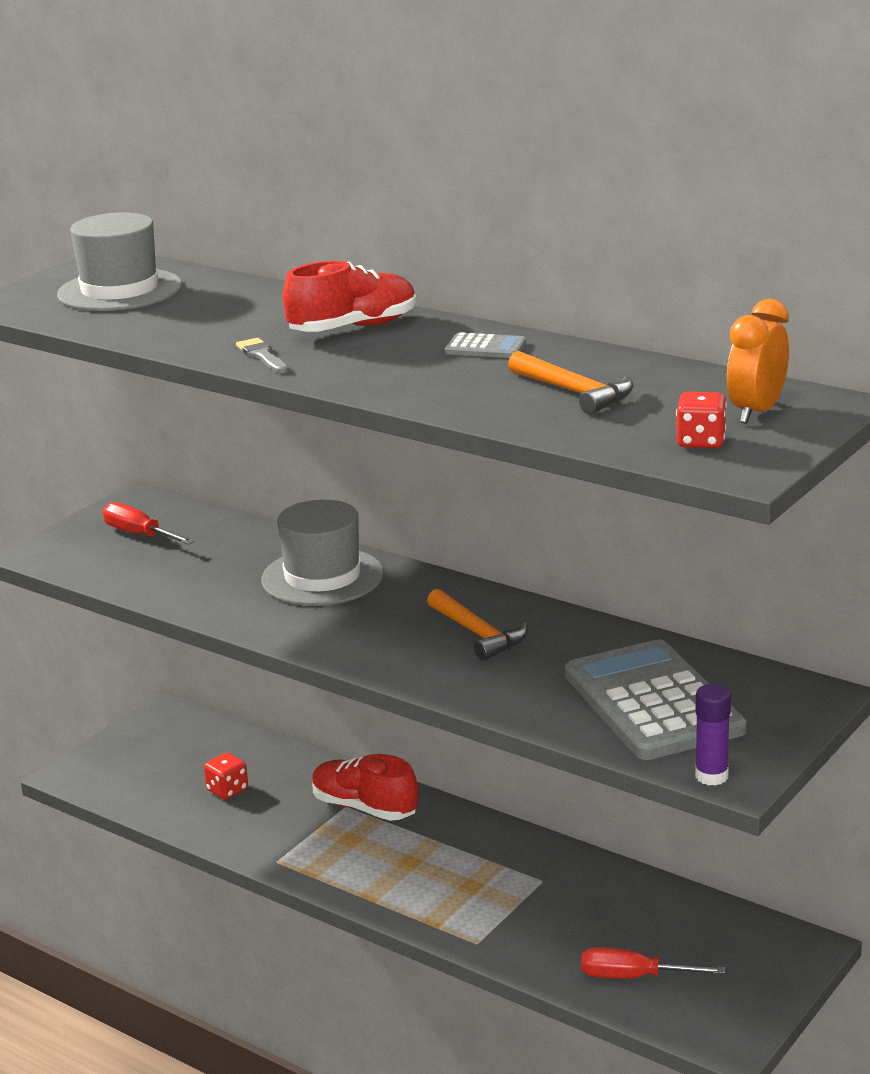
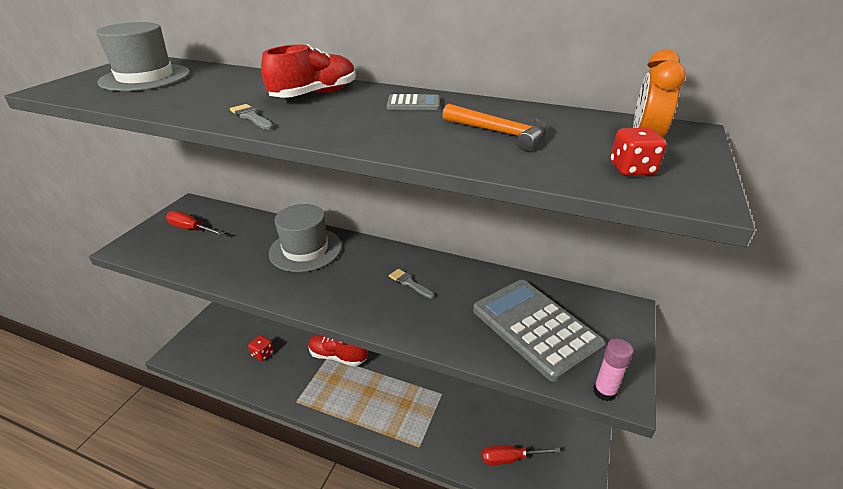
camera: 15 degrees left, 10 degrees up
orange hammer [427,589,528,661] -> grey brush [389,269,434,299]
purple glue stick [695,684,731,786] -> pink glue stick [593,339,633,401]

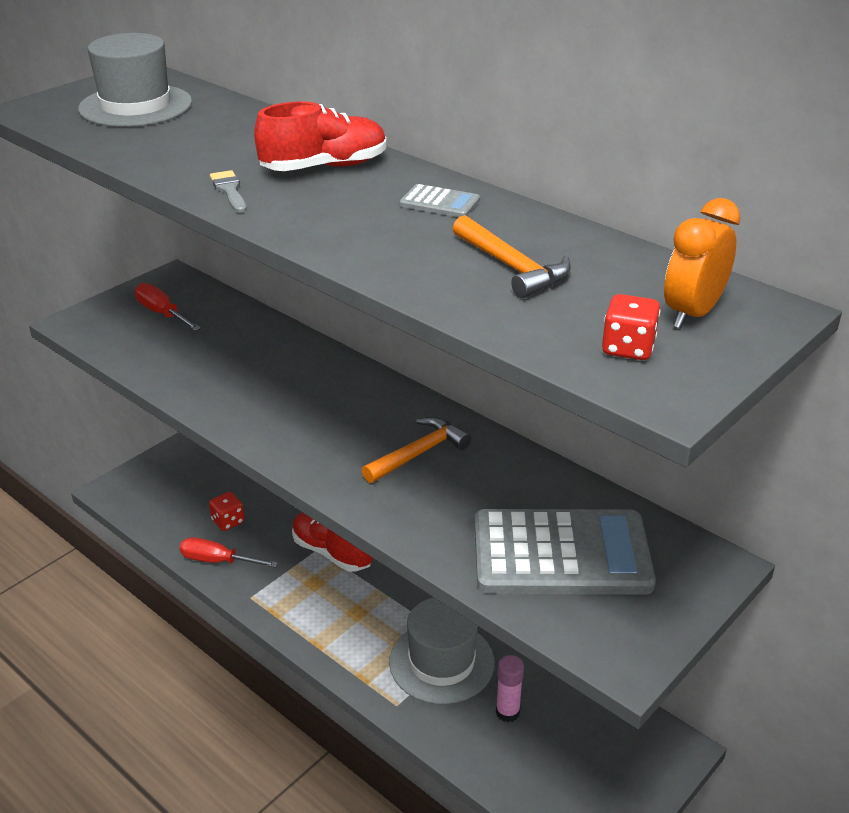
camera: 20 degrees right, 0 degrees up
grey hat [269,204,342,272] -> grey hat moved to [389,598,495,704]
grey brush [389,269,434,299] -> orange hammer [362,417,472,483]
grey calculator [473,280,605,382] -> grey calculator turned 105 degrees clockwise [475,509,656,594]
red screwdriver [482,445,561,465] -> red screwdriver moved to [179,537,278,568]
pink glue stick [593,339,633,401] -> pink glue stick moved to [496,655,524,722]

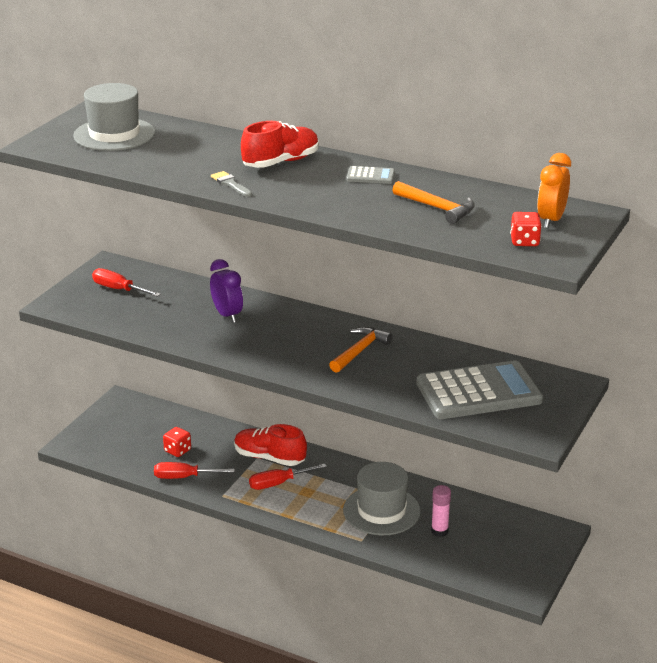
camera: 15 degrees left, 5 degrees down
none -> purple clock [210,259,243,323]
none -> red screwdriver [249,464,327,490]

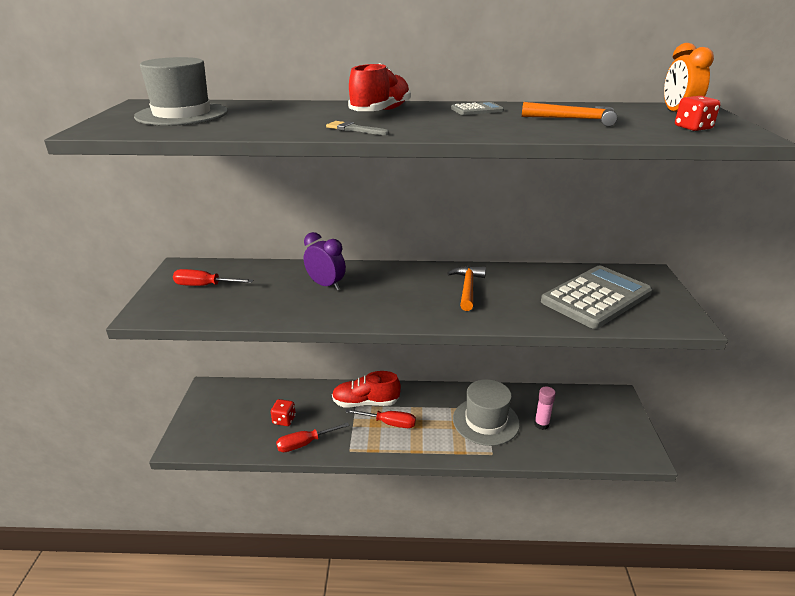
camera: 25 degrees left, 0 degrees up
red screwdriver [249,464,327,490] -> red screwdriver turned 120 degrees counterclockwise [346,409,416,428]

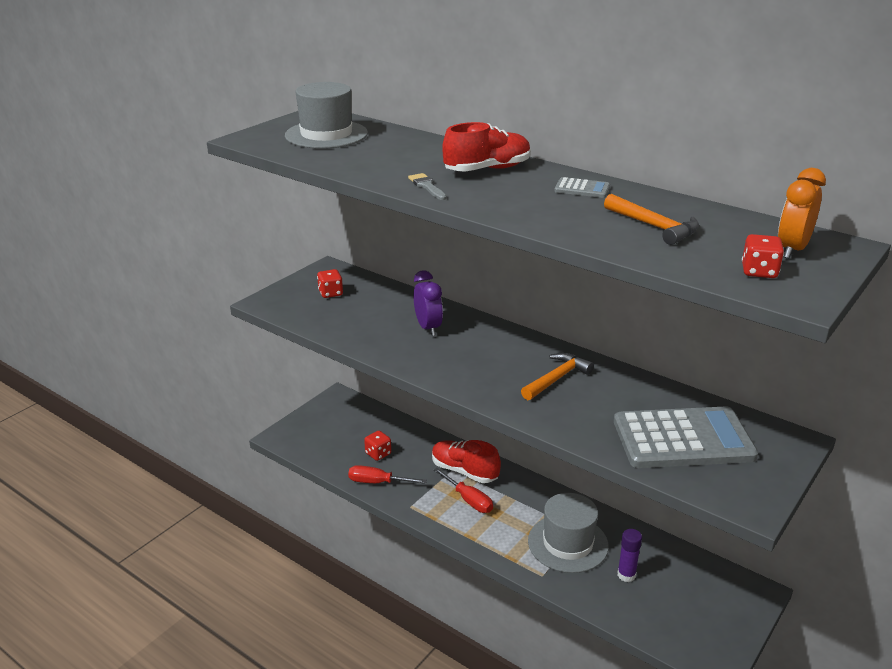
camera: 35 degrees right, 0 degrees up
red screwdriver [173,269,253,286] -> red dice [317,269,343,298]
pink glue stick [534,386,556,430] -> purple glue stick [617,529,642,582]

